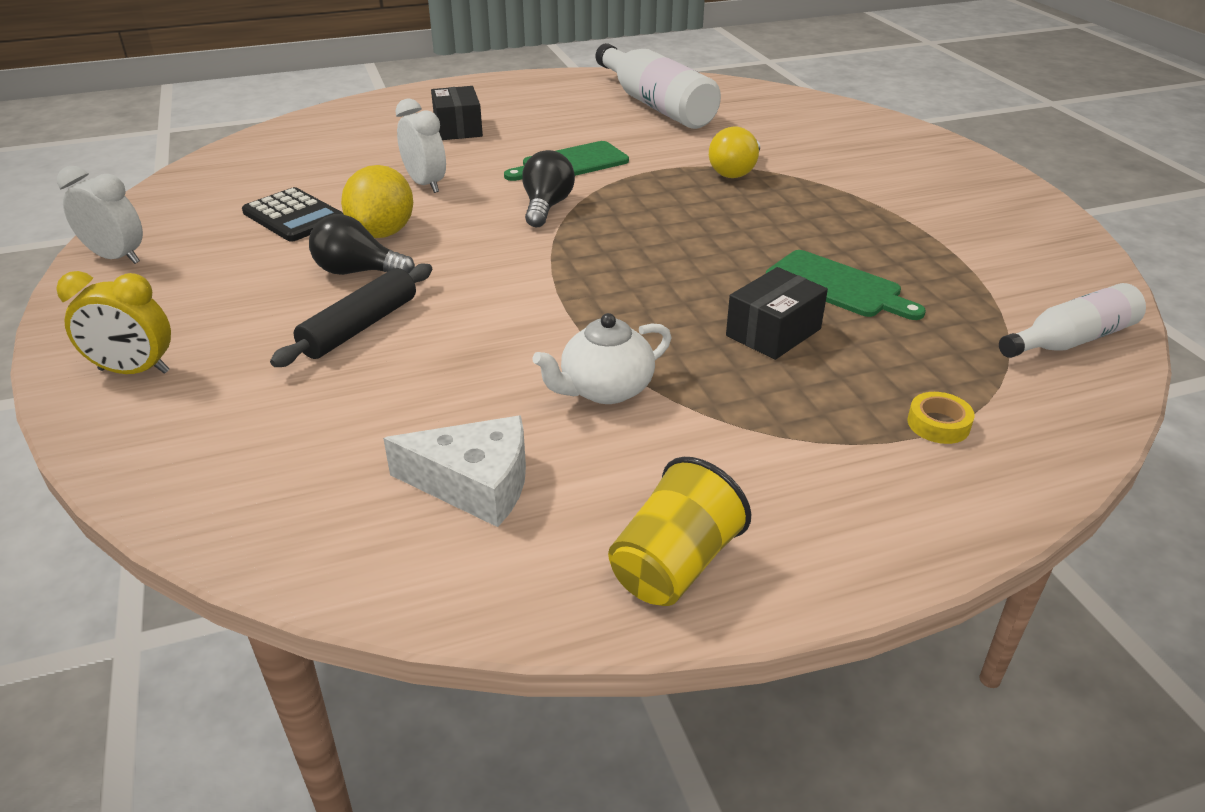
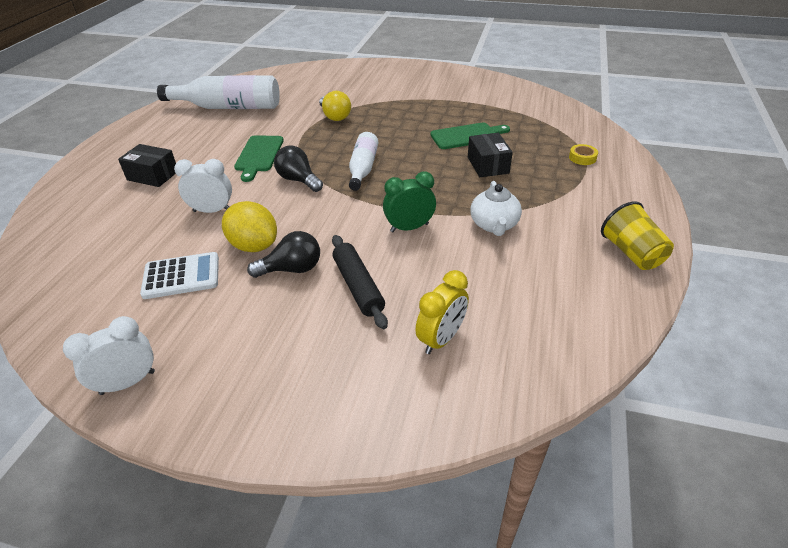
camera: 55 degrees left, 5 degrees up
yellow clock [56,271,171,374] -> yellow clock moved to [415,270,469,354]
black calculator [242,187,344,242] -> white calculator [140,252,219,299]
black light bulb [309,214,415,275] -> black light bulb turned 150 degrees counterclockwise [247,231,320,278]
white cheese [383,416,526,527] -> none
white bottle [999,283,1146,358] -> white bottle moved to [349,132,378,191]
none -> green clock [383,171,436,232]

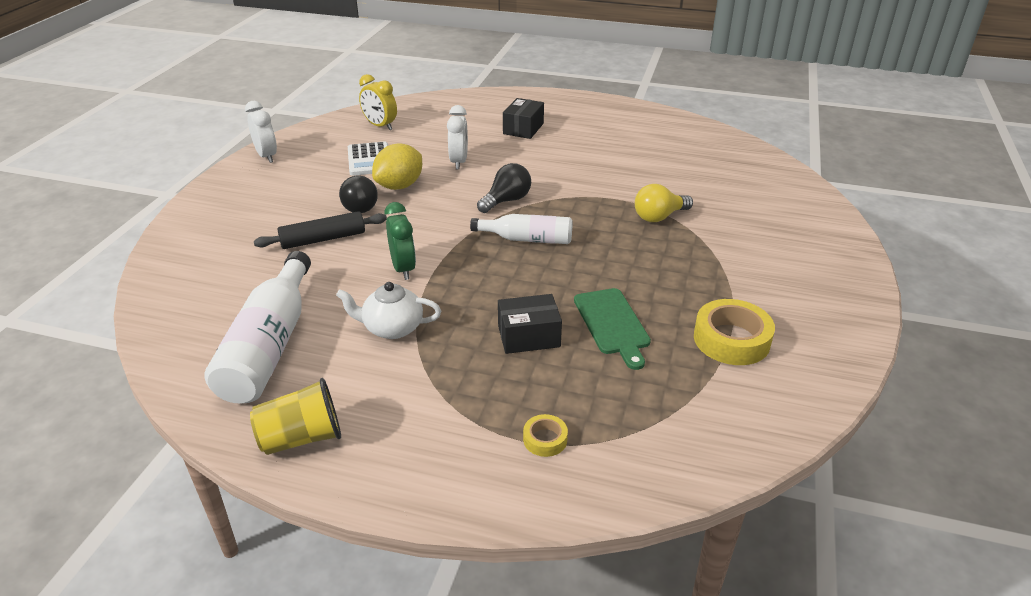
camera: 90 degrees right, 5 degrees down
white bottle [157,75,280,109] -> white bottle moved to [204,251,311,404]
green cutting board [234,135,284,182] -> none
yellow clock [415,270,469,354] -> yellow clock moved to [359,74,397,130]
none -> yellow tape [694,299,775,365]

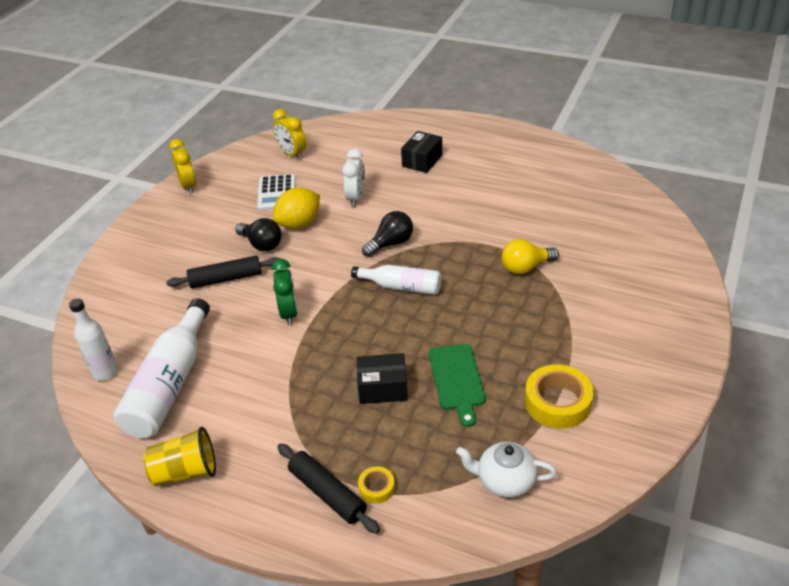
camera: 10 degrees right, 5 degrees up
white clock [245,101,277,163] -> yellow clock [169,139,196,194]
white teapot [336,282,441,339] -> white teapot moved to [456,442,557,497]
black light bulb [339,176,378,213] -> black light bulb turned 45 degrees counterclockwise [235,218,282,251]
none -> white bottle [69,298,118,381]
none -> black rolling pin [277,443,380,534]

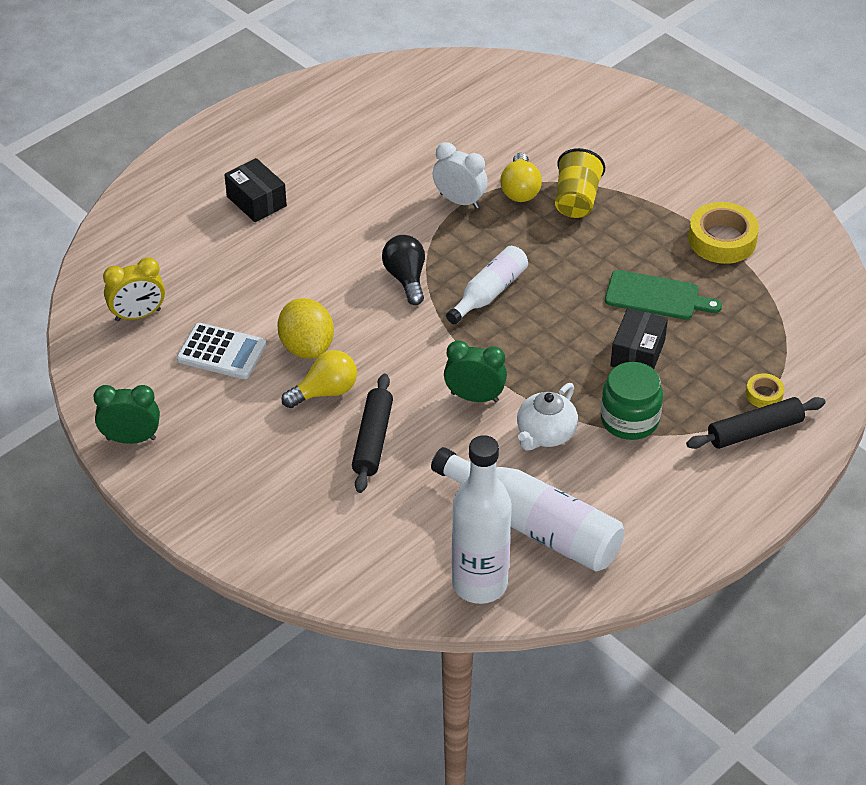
camera: 70 degrees left, 5 degrees up
white bottle [69,298,118,381] -> white bottle [452,435,512,604], size x1.68
yellow cup [143,427,216,486] -> yellow cup moved to [555,148,605,218]
yellow clock [169,139,196,194] -> green clock [93,385,160,444]
black light bulb [235,218,282,251] -> yellow light bulb [282,350,357,408]
white clock [342,148,365,207] -> white clock moved to [433,142,488,209]
white teapot [456,442,557,497] -> white teapot moved to [517,383,578,451]
none -> green jar [601,362,663,440]

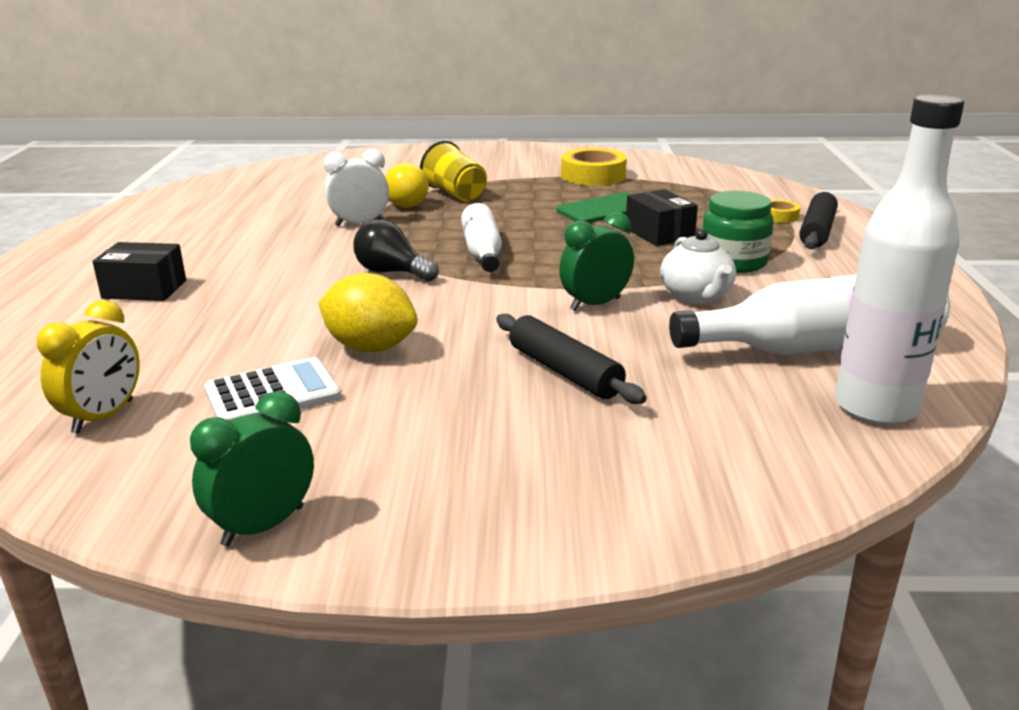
camera: 45 degrees left, 20 degrees down
yellow light bulb [282,350,357,408] -> none

